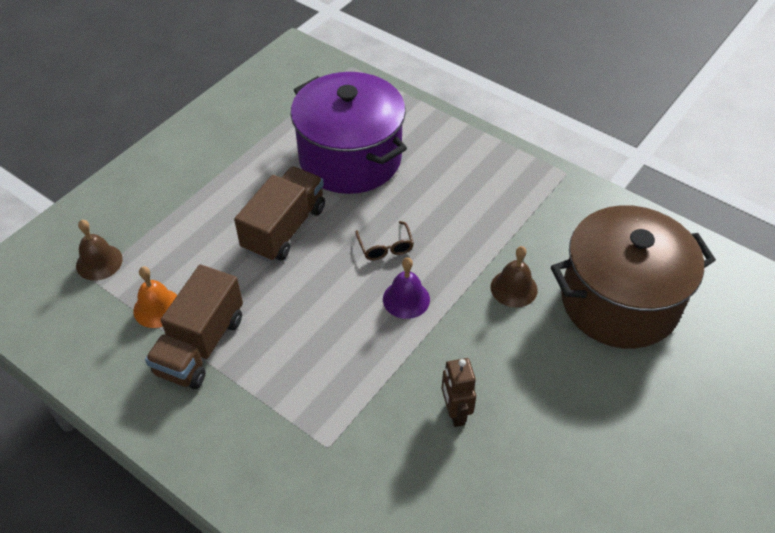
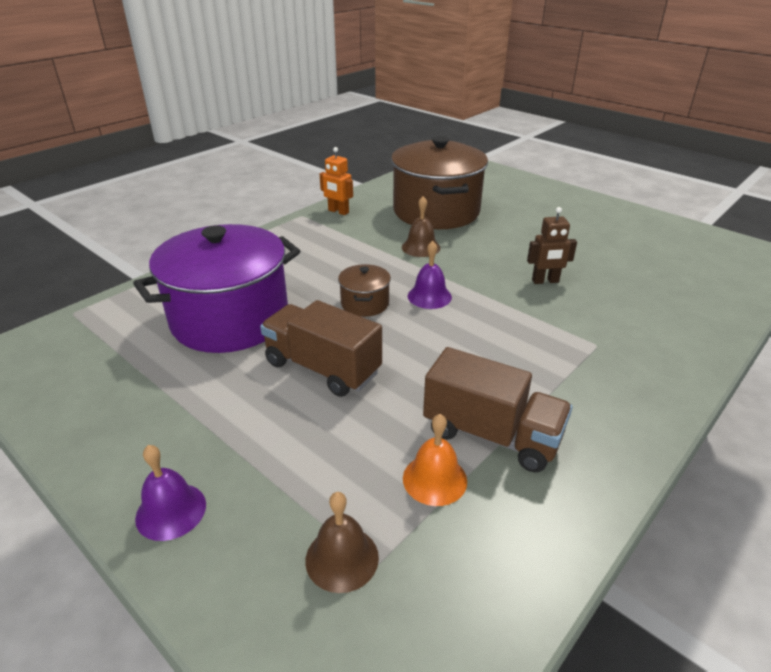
camera: 85 degrees left, 15 degrees down
brown glasses [356,221,414,260] -> brown pot [338,264,391,317]
none -> purple bell [135,445,206,541]
none -> orange robot [320,147,353,215]

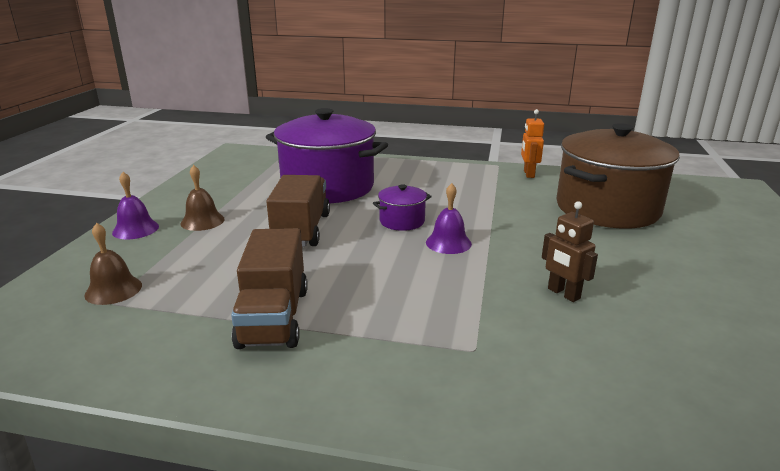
camera: 60 degrees right, 10 degrees down
brown pot [338,264,391,317] -> purple pot [373,184,432,231]
brown bell [402,196,440,257] -> brown bell moved to [181,165,225,231]
orange bell [403,414,467,506] -> none

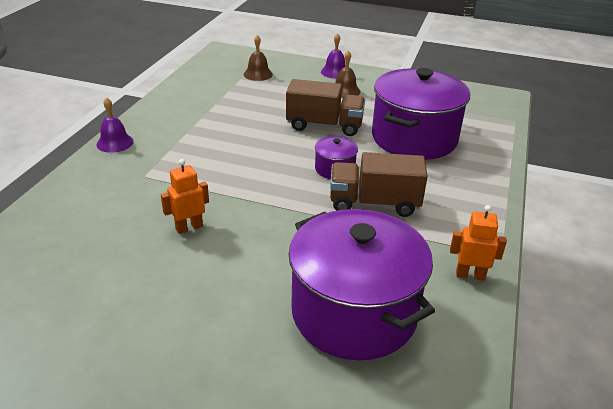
camera: 95 degrees right, 10 degrees up
brown truck [231,228,308,349] -> brown truck moved to [330,152,428,217]
purple bell [426,183,472,254] -> purple bell moved to [96,97,134,153]
brown robot [542,201,598,302] -> orange robot [161,159,209,234]
brown pot [557,123,680,229] -> purple pot [289,209,435,360]

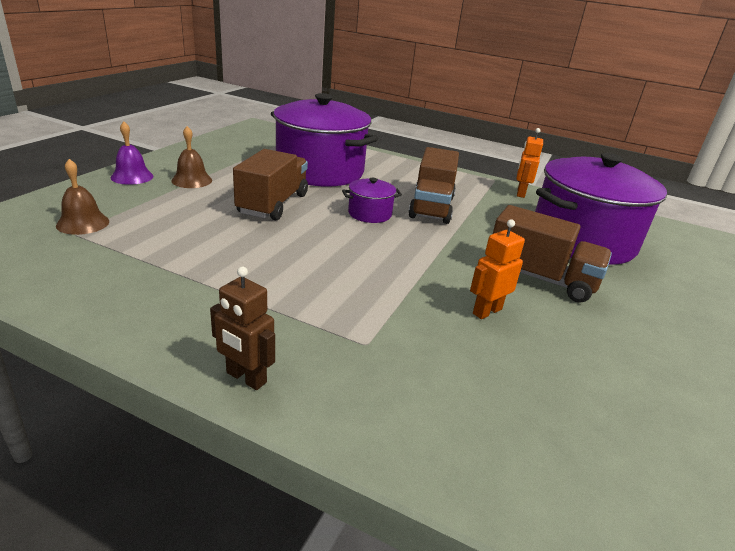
camera: 85 degrees left, 5 degrees down
purple bell [96,97,134,153] -> brown robot [210,266,275,390]
orange robot [161,159,209,234] -> orange robot turned 75 degrees clockwise [470,219,525,319]
none -> brown truck [493,205,612,303]

